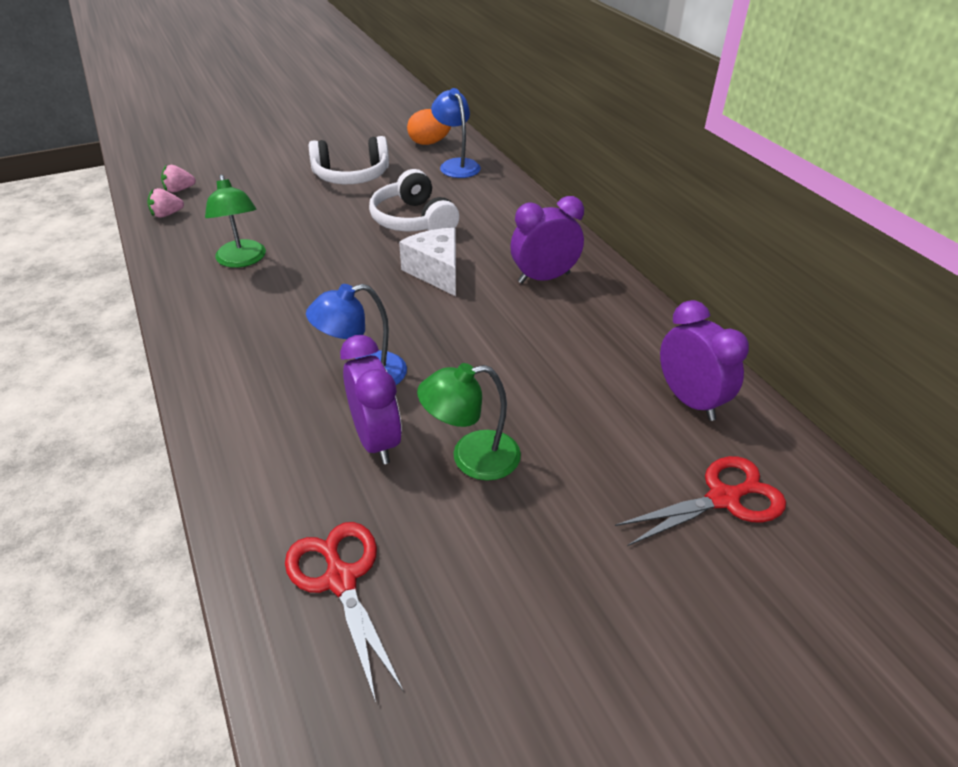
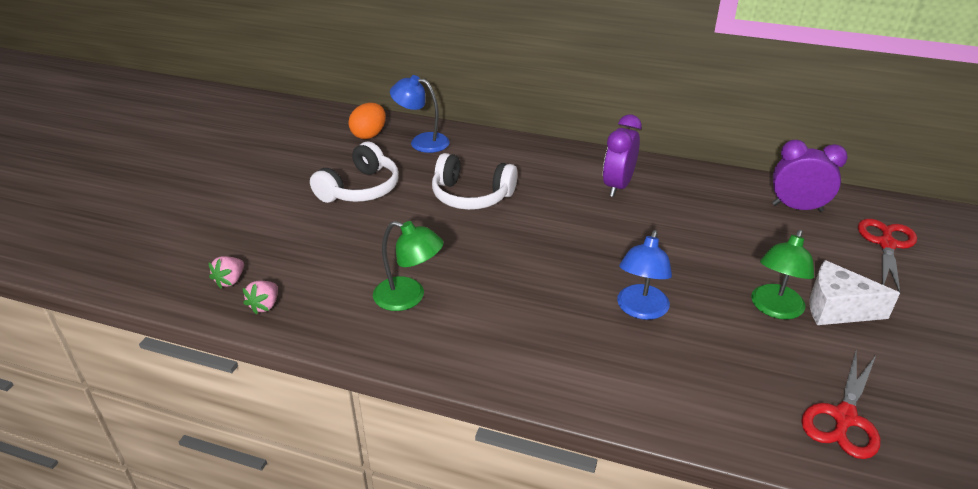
camera: 45 degrees left, 5 degrees down
red scissors [285,522,404,702] -> red scissors turned 75 degrees counterclockwise [802,349,880,459]
purple clock [340,335,402,464] -> none
white cheese [399,228,456,296] -> white cheese moved to [809,260,900,325]

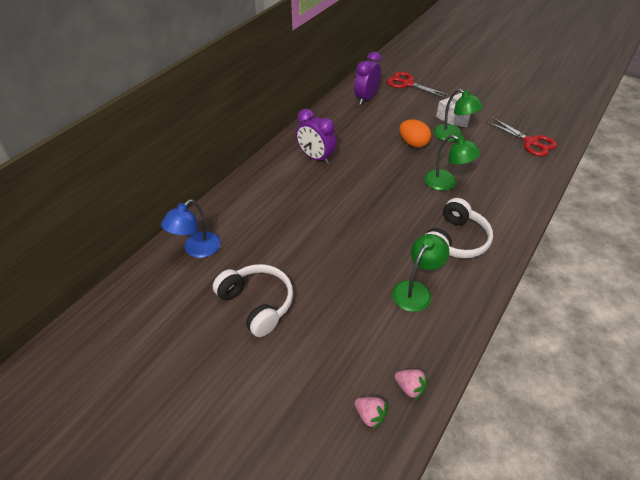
camera: 75 degrees left, 10 degrees up
orange egg [348,103,386,139] -> orange egg moved to [399,119,431,148]
white headphones [432,153,518,210] -> white headphones moved to [425,198,493,258]
blue lamp [617,230,672,320] -> green lamp [424,135,481,191]

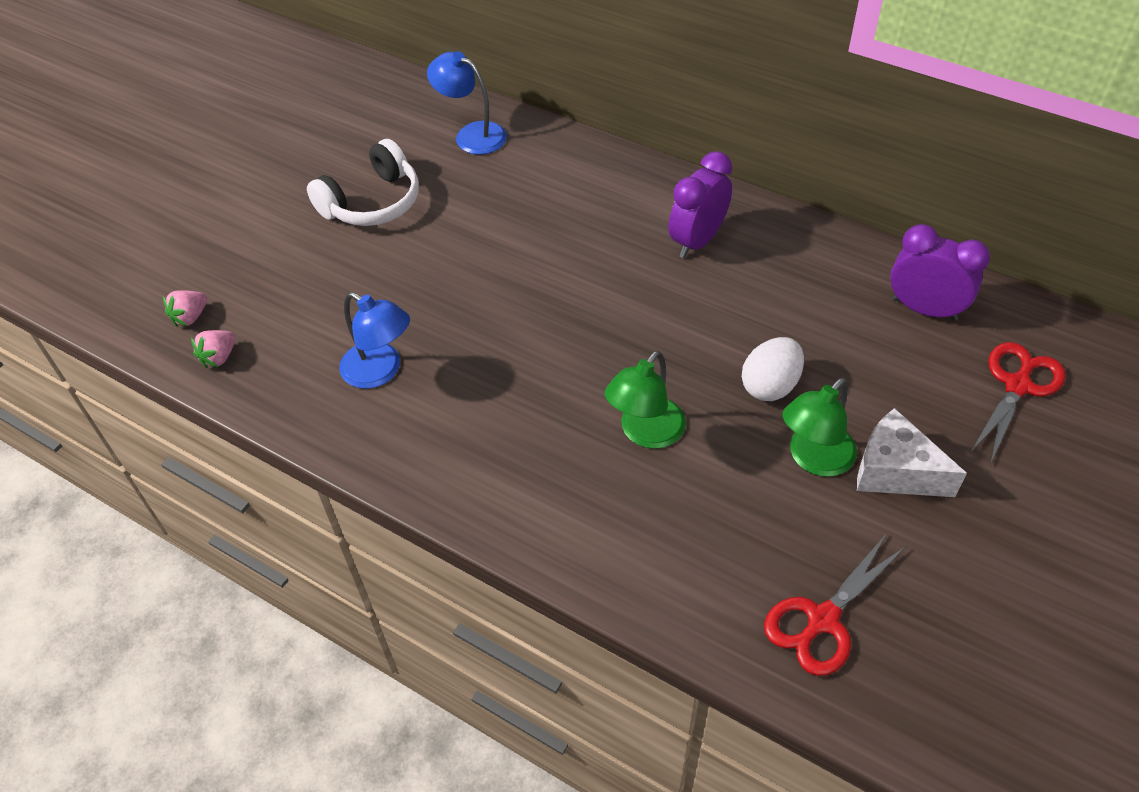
camera: 90 degrees right, 5 degrees up
green lamp [392,234,449,312] -> blue lamp [339,292,410,389]
orange egg [399,119,431,148] -> white egg [742,337,804,401]
white headphones [425,198,493,258] -> none

